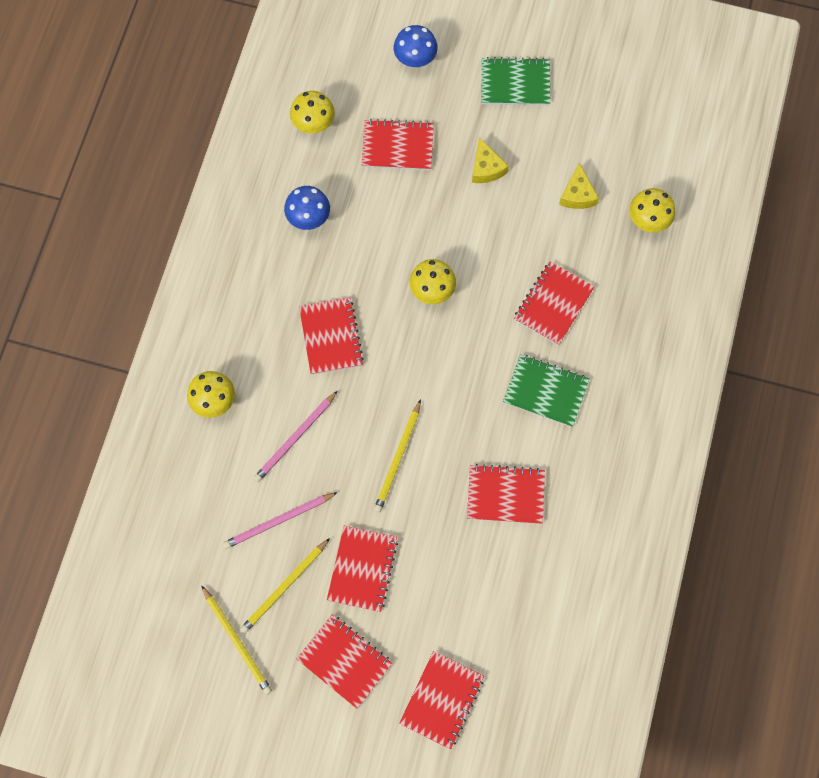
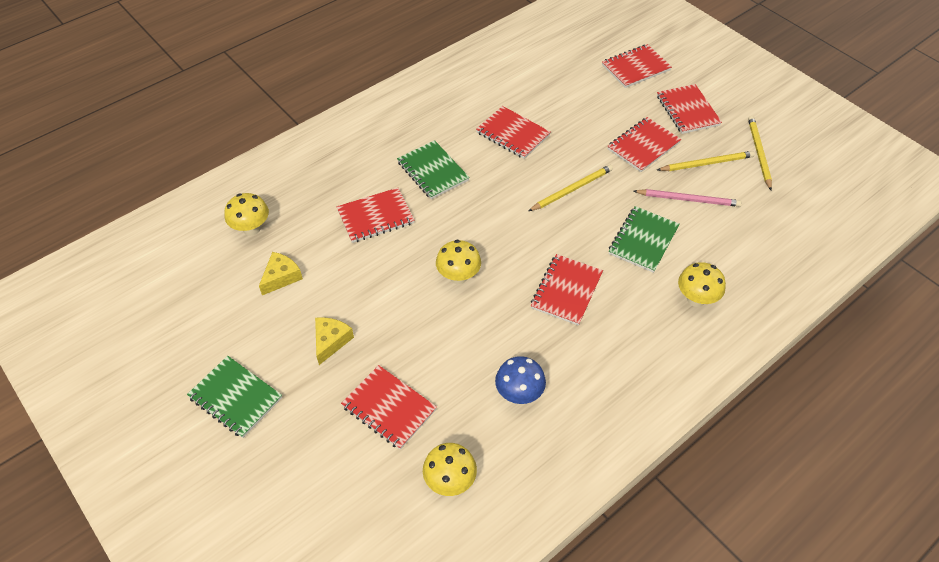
camera: 145 degrees left, 20 degrees down
pink pencil [253,391,338,482] -> green notebook [609,206,680,273]
blue mushroom [394,25,438,68] -> none

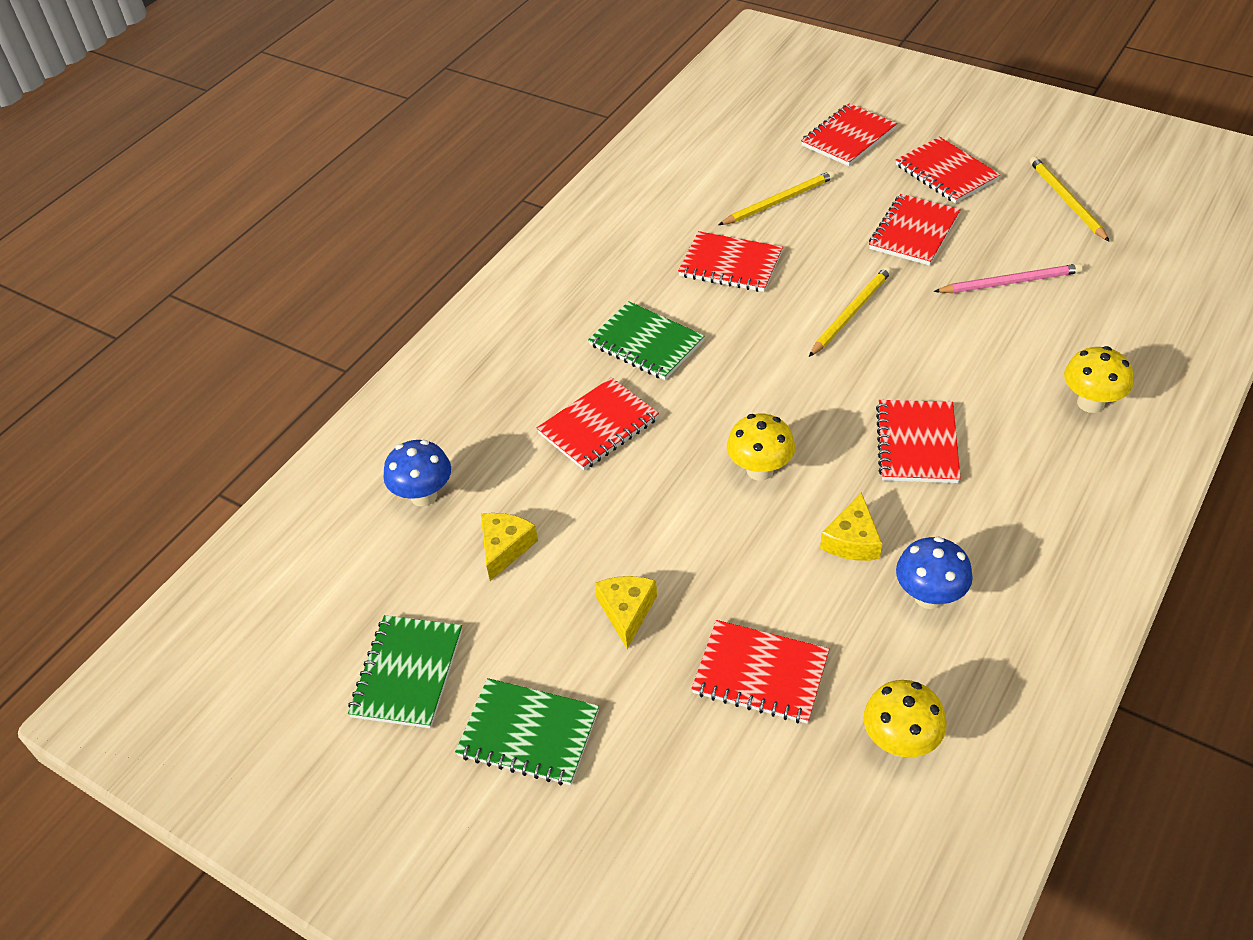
camera: 15 degrees left, 5 degrees down
yellow mushroom [224,193,269,236] -> blue mushroom [384,440,451,506]
green notebook [609,206,680,273] -> green notebook moved to [348,615,462,729]
yellow pencil [657,151,755,171] -> yellow pencil moved to [718,171,835,225]
none -> yellow cheese [820,492,882,561]

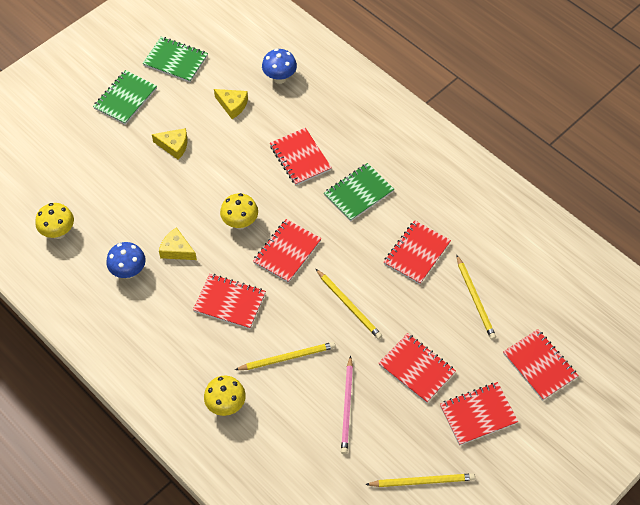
camera: 100 degrees right, 10 degrees up
red notebook [691,620,829,724] -> red notebook moved to [253,219,322,283]
none -> yellow pencil [235,342,336,370]

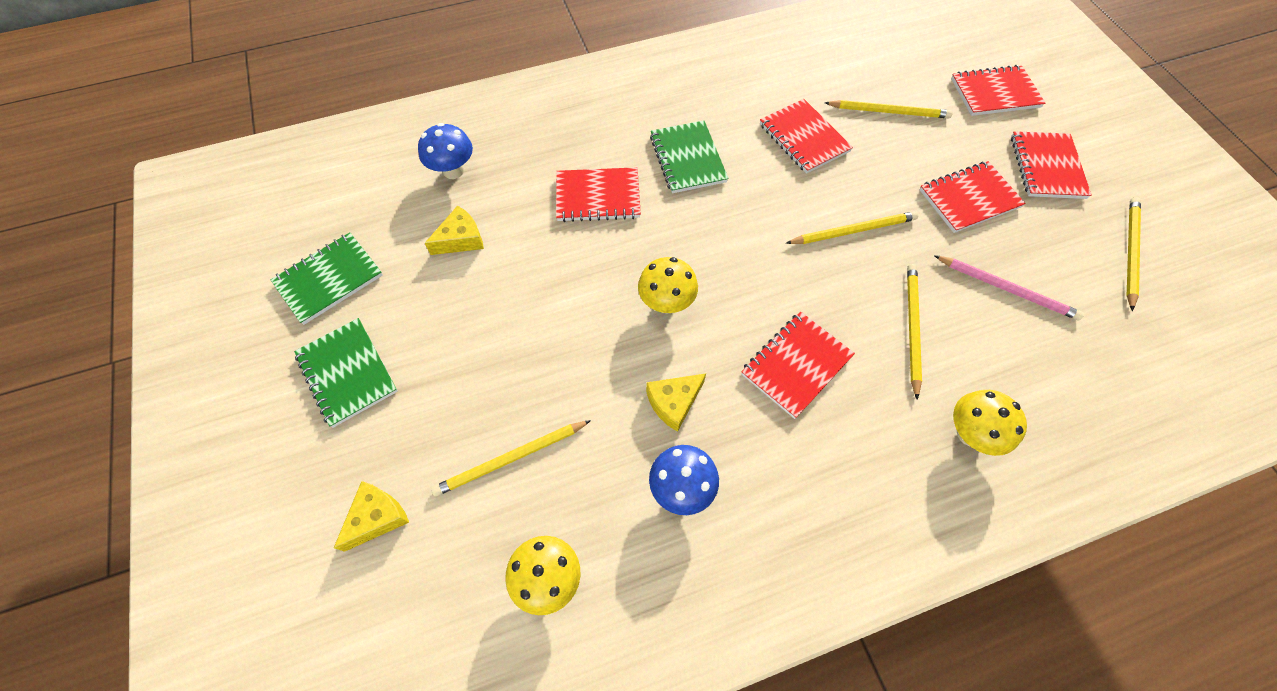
camera: 65 degrees left, 5 degrees up
yellow cheese [152,128,188,160] -> yellow cheese moved to [334,481,409,552]
red notebook [253,219,322,283] -> none
none -> yellow pencil [431,420,591,496]

